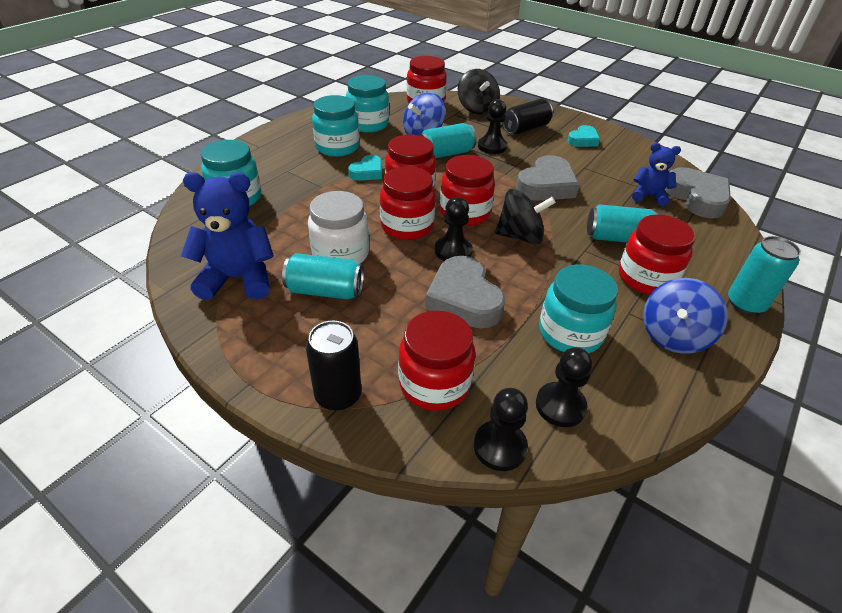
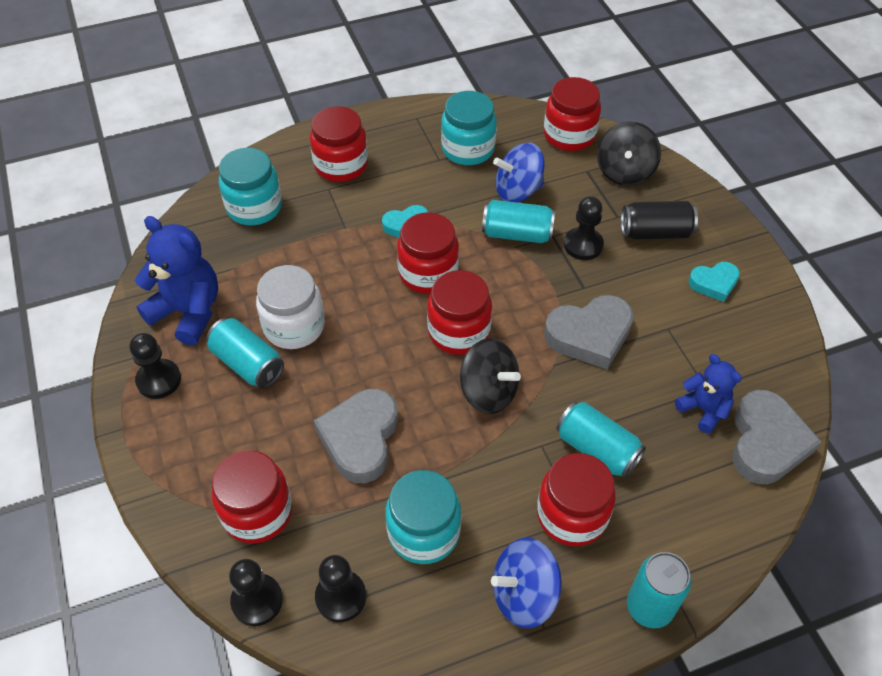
camera: 35 degrees right, 10 degrees up
black can [306,321,361,411] -> none
turquoise jar [312,95,360,157] -> none
red jar [380,166,435,240] -> red jar moved to [310,106,368,182]
black pawn [435,197,473,261] -> black pawn moved to [130,333,181,399]

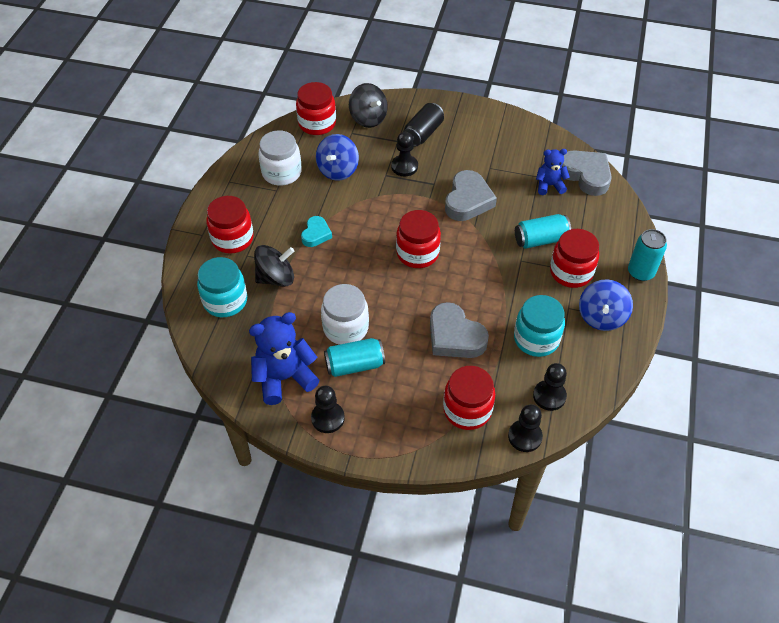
camera: 55 degrees left, 0 degrees up
red jar [397,213,459,294] -> none
turquoise jar [441,91,497,165] -> white jar [259,130,302,186]
black spinning top [460,338,521,414] -> black spinning top moved to [254,245,294,287]
turquoise can [482,200,555,243] -> none
turquoise heart [688,262,740,302] -> none

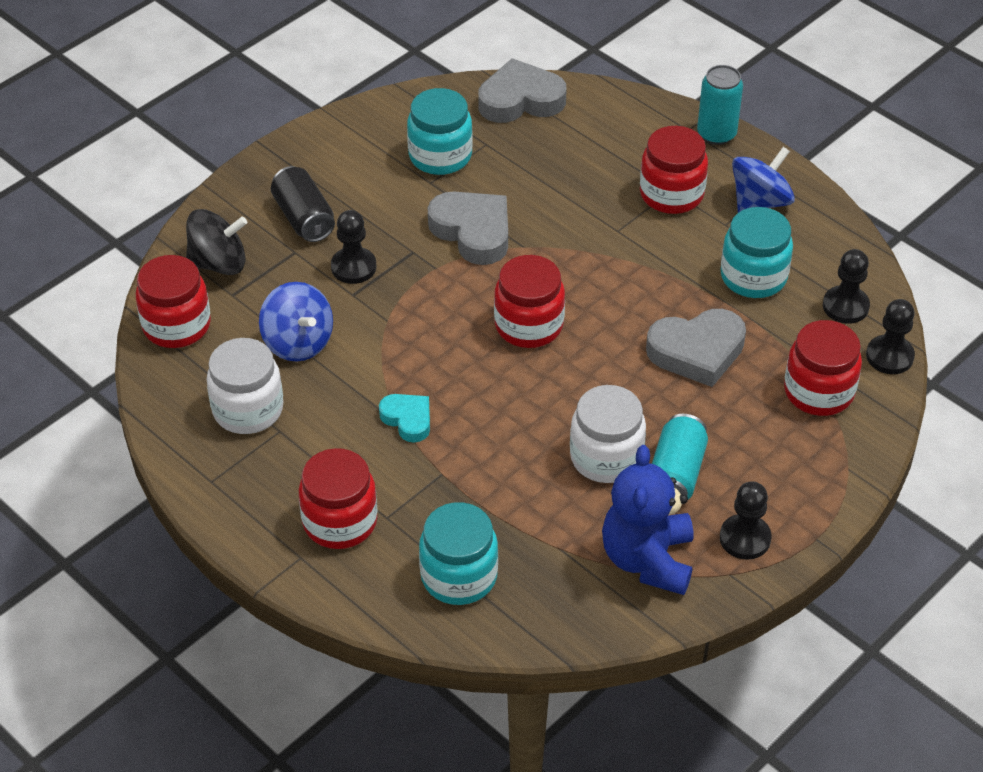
camera: 60 degrees left, 5 degrees down
black spinning top [254,245,294,287] -> none
turquoise can [515,214,571,249] -> none
blue teddy bear [536,149,570,195] -> none
blue spinning top [579,279,633,331] -> blue spinning top turned 90 degrees counterclockwise [732,147,795,213]
none -> turquoise jar [407,88,473,175]

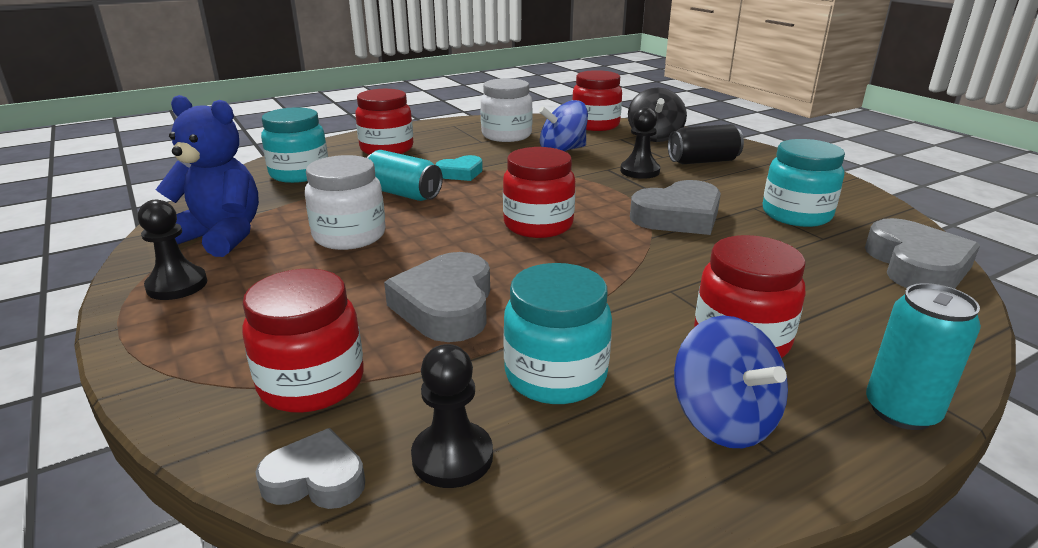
camera: 105 degrees right, 20 degrees down
turquoise can [652,414,708,499] -> turquoise can moved to [367,150,443,201]
black pawn [866,299,915,374] -> grey heart [255,428,365,509]

